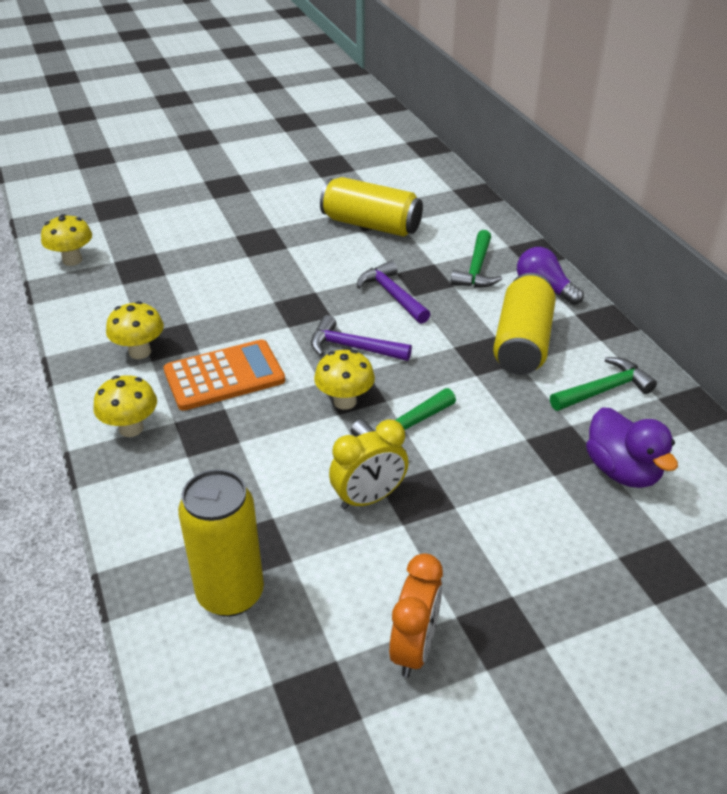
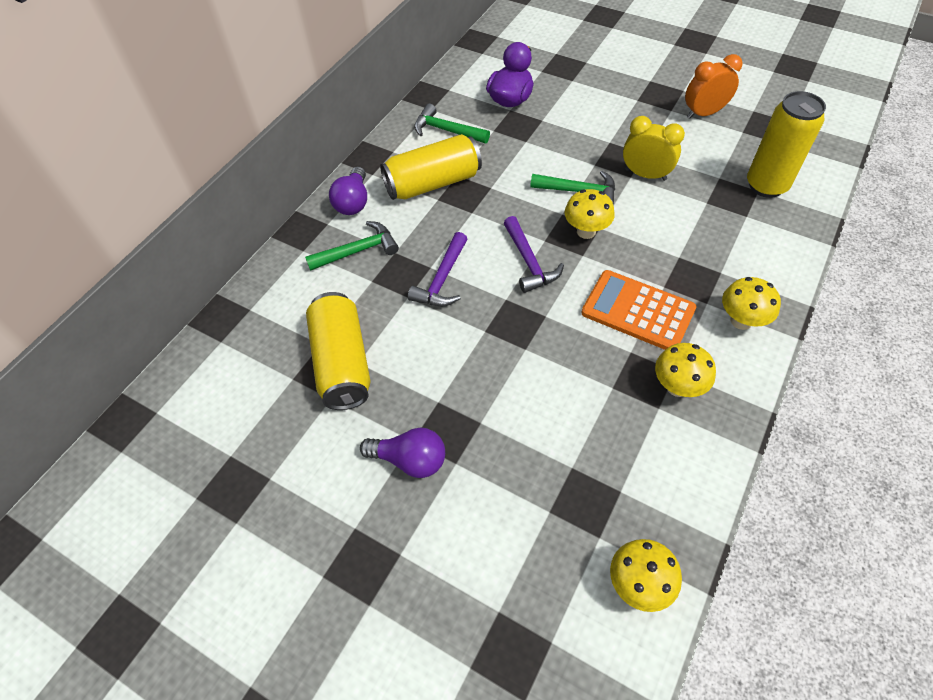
camera: 125 degrees left, 15 degrees up
none -> purple light bulb [360,428,445,478]

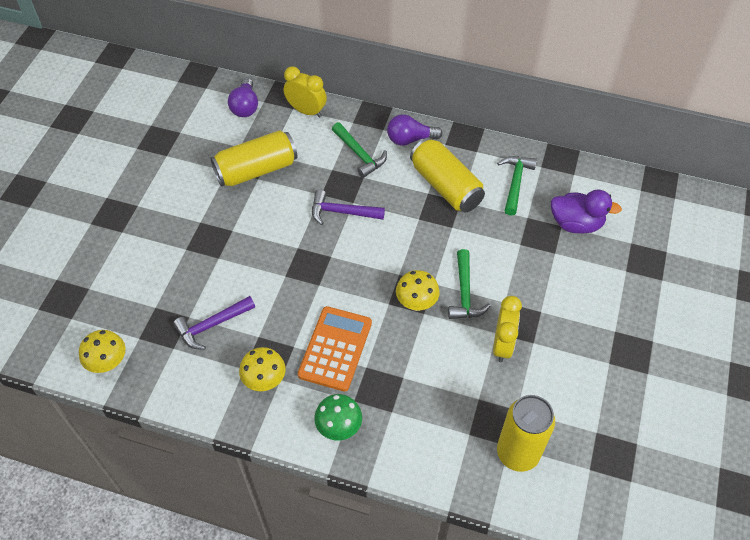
camera: 75 degrees right, 0 degrees up
purple light bulb [360,428,445,478] -> purple light bulb moved to [228,78,258,117]
purple hammer [504,216,564,293] -> purple hammer moved to [173,296,255,350]
orange clock [685,54,743,119] -> none
yellow mushroom [722,277,781,330] -> green mushroom [314,394,362,440]
none -> yellow clock [283,66,327,118]

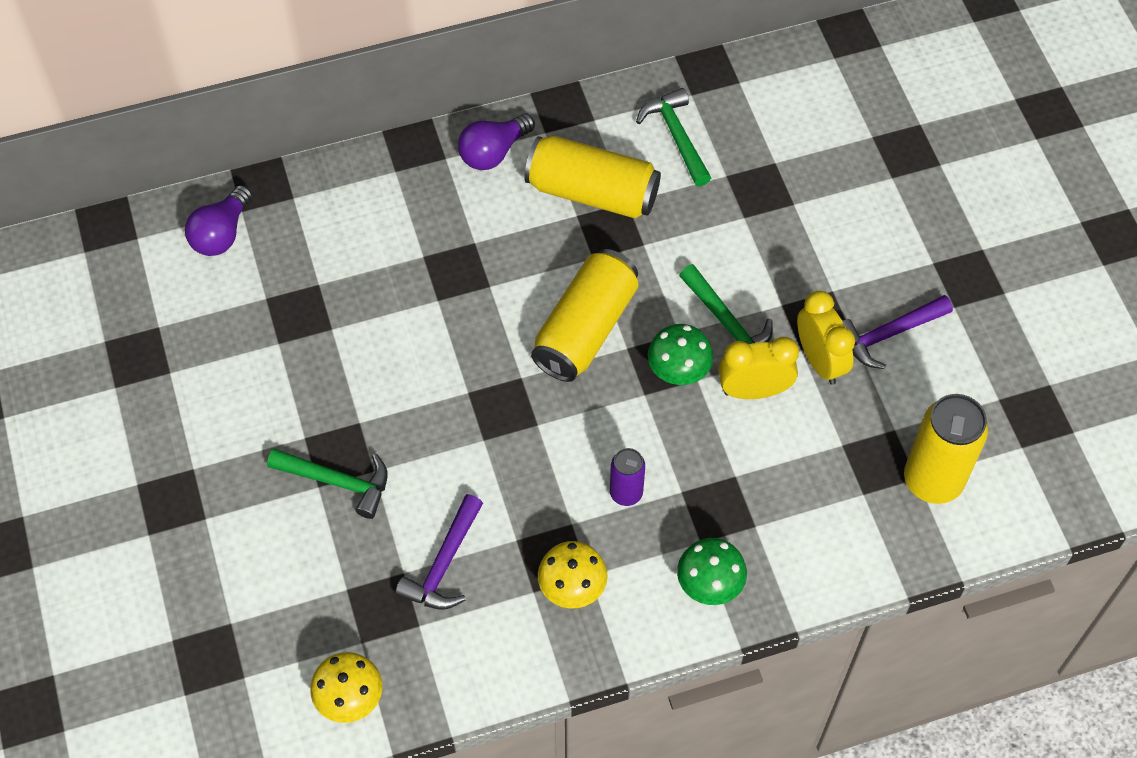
camera: 35 degrees left, 5 degrees up
yellow can [210,130,297,187] -> yellow can moved to [531,249,638,382]
purple light bulb [228,78,258,117] -> purple light bulb turned 60 degrees clockwise [185,185,252,256]
yellow clock [283,66,327,118] -> yellow clock moved to [718,337,799,399]
orange calculator [298,306,372,392] -> purple can [610,448,645,506]
purple hammer [312,189,385,225] -> purple hammer moved to [843,295,953,369]
green hammer [332,122,387,178] -> green hammer moved to [267,448,388,519]
yellow mushroom [396,270,440,311] -> green mushroom [648,324,713,385]
purple duck [551,189,622,234] -> none

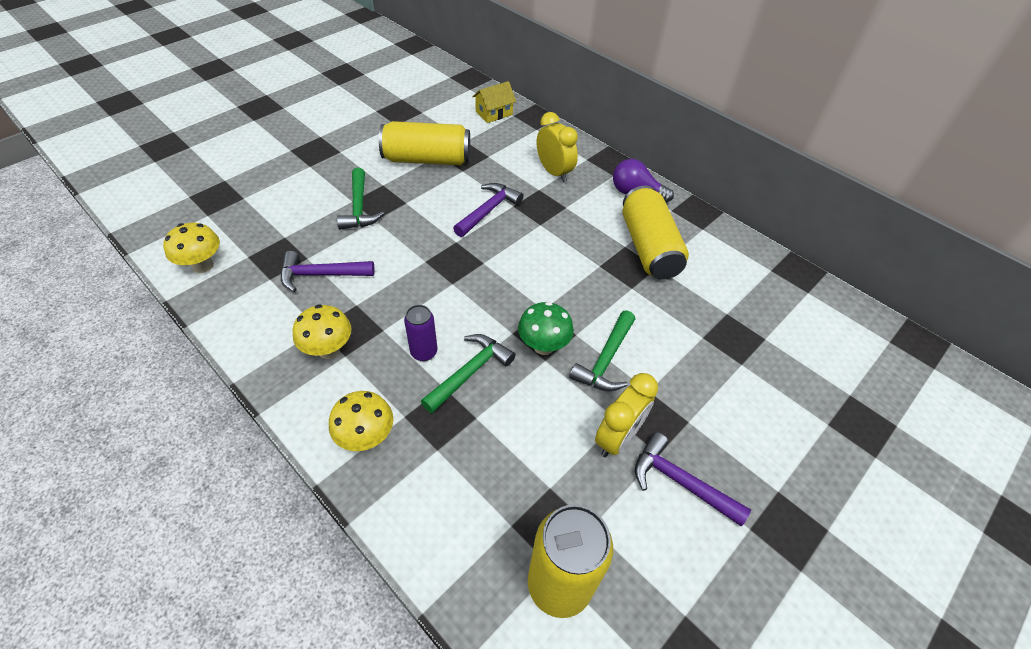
camera: 60 degrees right, 10 degrees down
purple light bulb [185,185,252,256] -> yellow house [472,81,516,123]
yellow can [531,249,638,382] -> yellow can moved to [379,121,470,165]
green hammer [636,88,711,186] -> green hammer moved to [421,334,515,413]
green mushroom [677,538,747,605] -> yellow mushroom [329,391,393,451]
yellow clock [718,337,799,399] -> yellow clock moved to [536,112,578,182]
none -> purple hammer [453,183,523,237]

